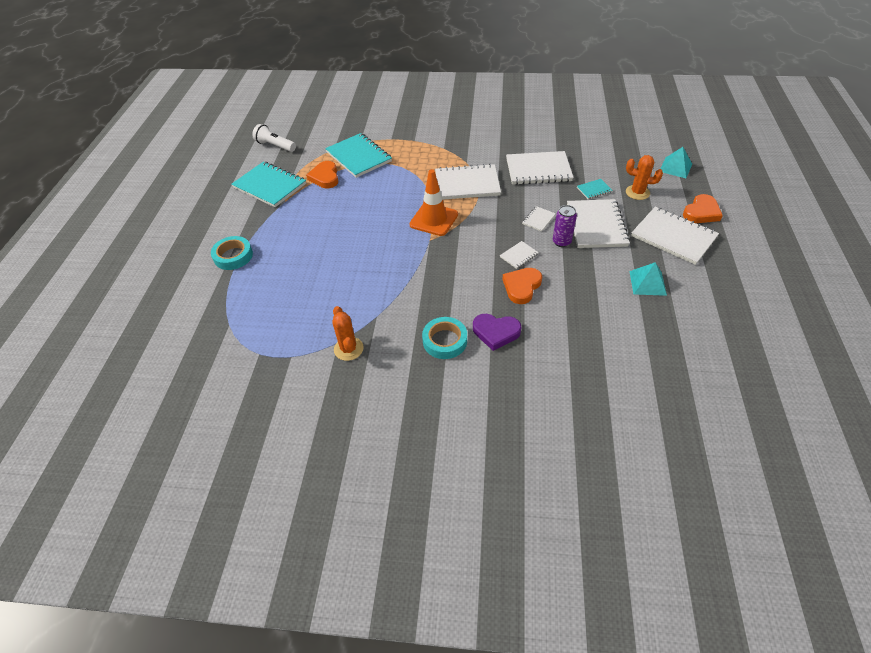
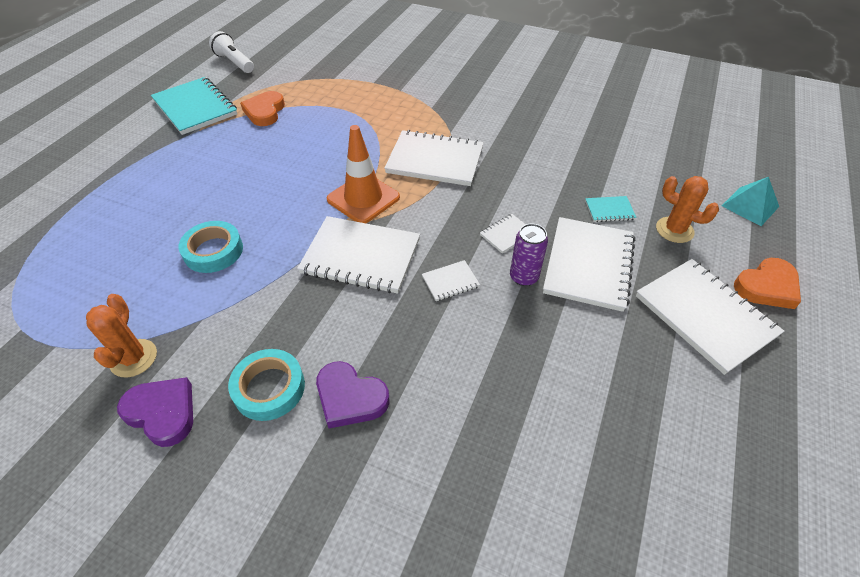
camera: 15 degrees right, 0 degrees up
turquoise tape [211,236,253,270] -> turquoise tape moved to [179,221,243,273]
turquoise notebook [325,133,392,178] -> none
orange heart [502,268,542,304] -> none
white notebook [506,151,574,185] -> white notebook moved to [297,216,420,294]
turquoise pyramid [629,262,667,296] -> none
none -> purple heart [117,377,193,447]

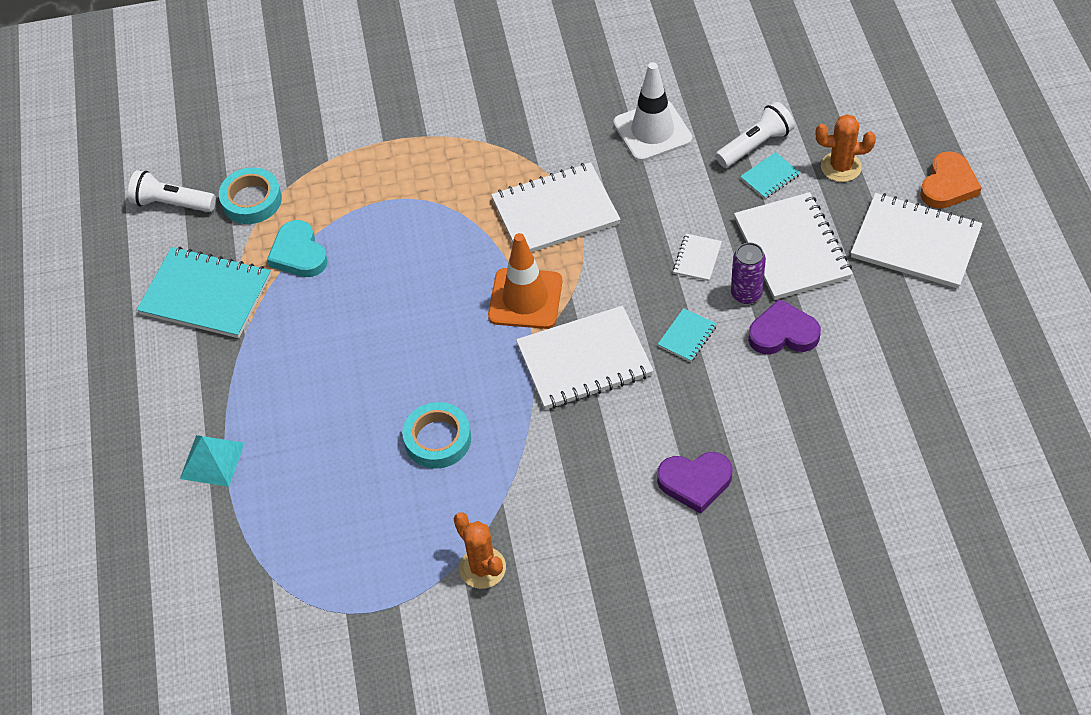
camera: 30 degrees left, 5 degrees up
purple heart [117,377,193,447] -> purple heart moved to [748,299,821,355]
turquoise tape [228,349,305,421] -> turquoise tape moved to [219,167,282,224]
orange heart [240,91,285,126] -> turquoise heart [267,220,328,277]
white notebook [422,260,480,301] -> turquoise notebook [658,308,717,362]
turquoise pyramid [722,177,779,226] -> turquoise pyramid moved to [180,435,245,487]
none -> white traffic cone [613,62,692,161]
none -> white flashlight [716,102,795,168]

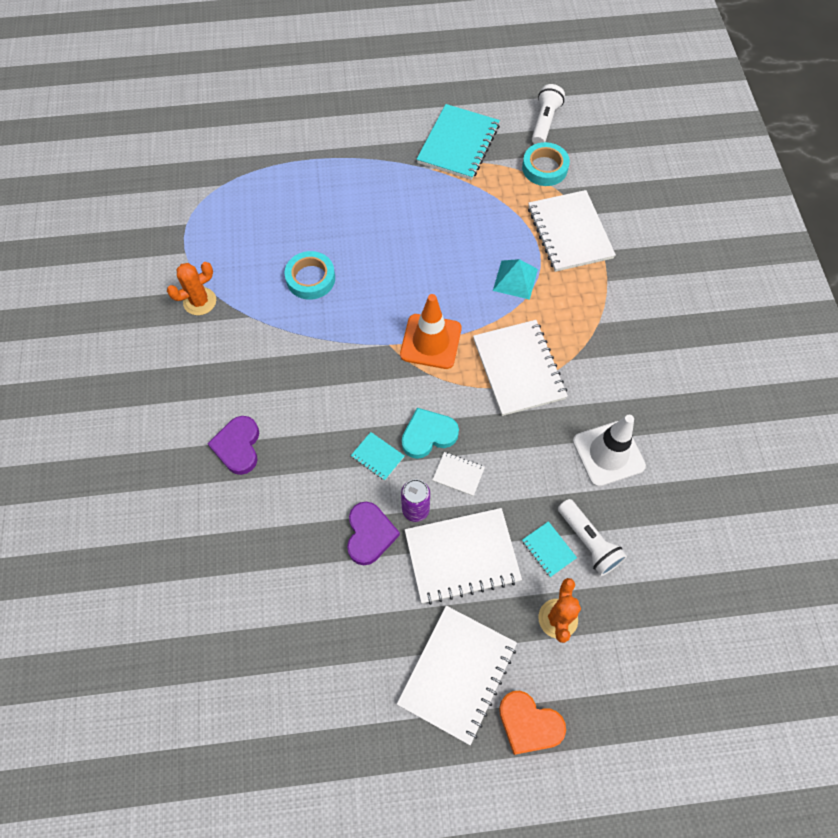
camera: 90 degrees right, 10 degrees up
turquoise pyramid [180,435,245,487] -> turquoise pyramid moved to [493,259,538,300]
turquoise heart [267,220,328,277] -> turquoise heart moved to [402,408,459,459]
white notebook [516,306,654,410] -> white notebook moved to [528,190,616,272]

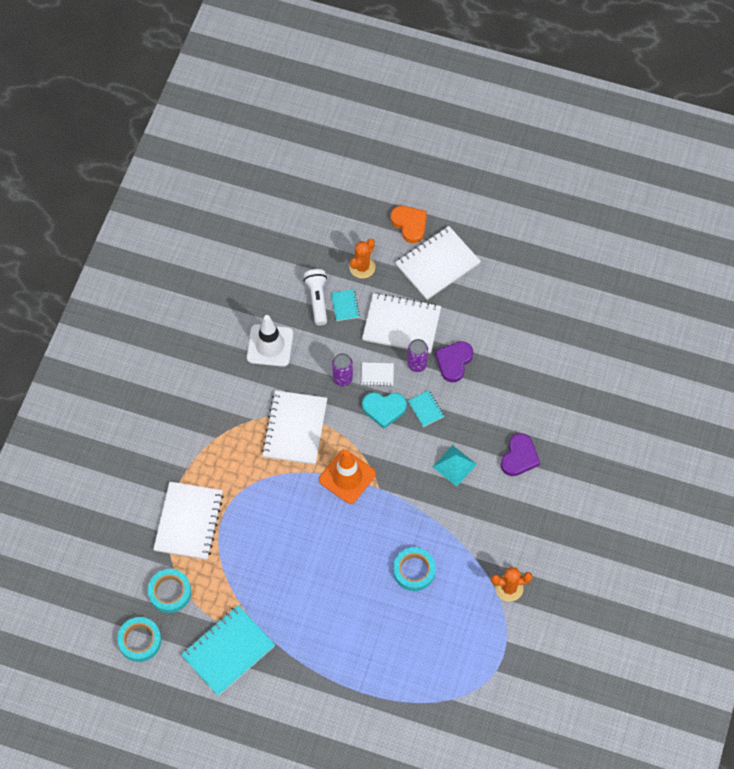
camera: 155 degrees left, 0 degrees up
white notebook [433,452,485,496] -> white notebook turned 45 degrees counterclockwise [361,362,394,386]
turquoise pyramid [493,259,538,300] -> turquoise pyramid moved to [433,445,477,487]
white flashlight [532,84,565,144] -> turquoise tape [117,617,162,662]
none -> purple can [332,353,353,386]

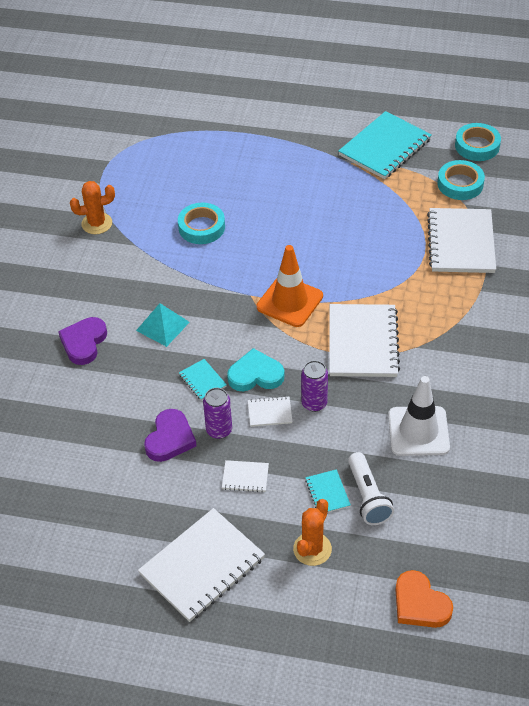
camera: 175 degrees right, 15 degrees down
white notebook [362,293,441,354] -> white notebook [222,460,269,492], size x0.45
orange heart [391,206,427,243] -> orange heart moved to [395,570,453,628]

